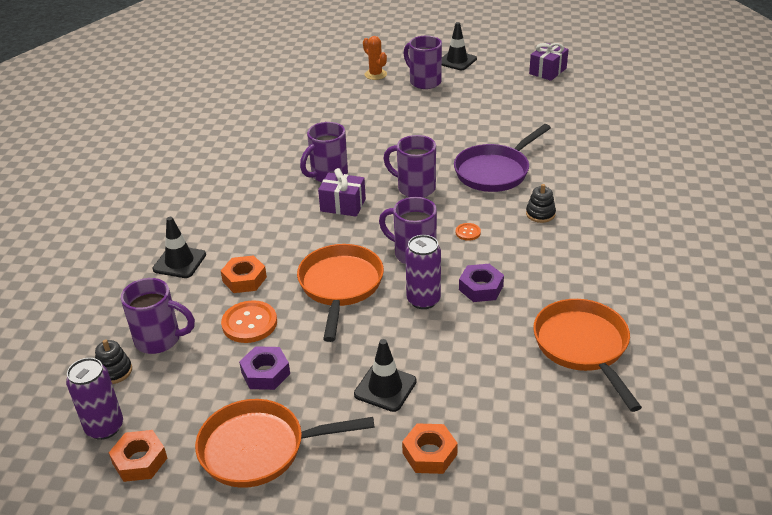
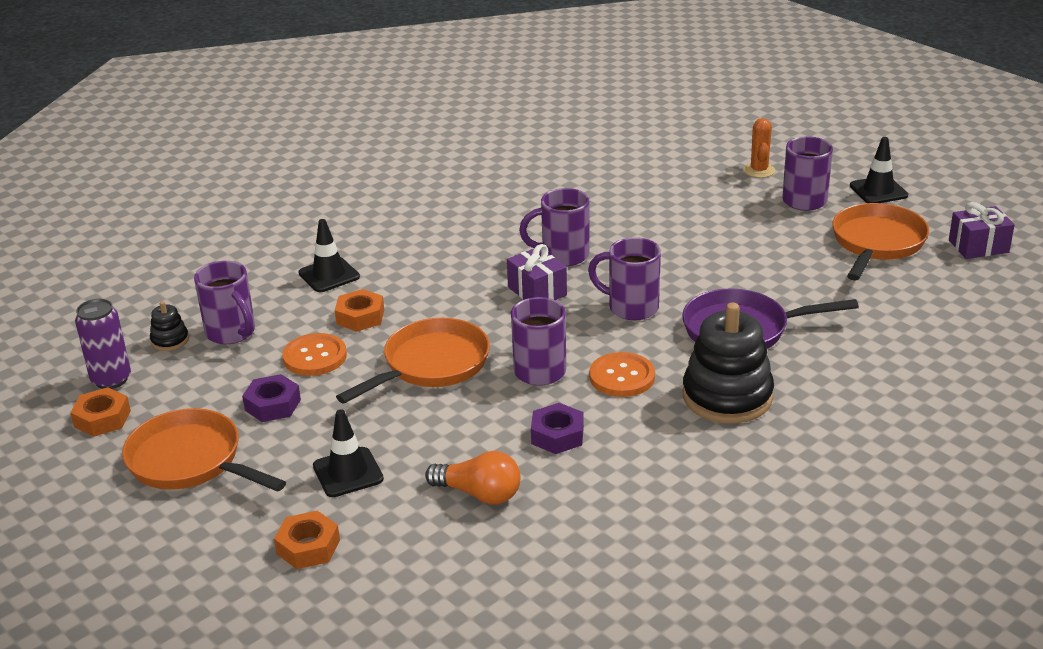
camera: 40 degrees right, 5 degrees down
purple mug [383,135,436,198] -> purple mug turned 45 degrees counterclockwise [588,237,661,320]
purple can [405,235,441,309] -> none
orange button [456,223,481,241] -> orange button [589,352,655,397], size x1.96
black stacking toy [526,184,556,223] -> black stacking toy [683,302,774,424], size x2.21
orange pan [533,299,642,412] -> orange pan moved to [832,203,929,281]
none -> orange light bulb [425,451,520,504]

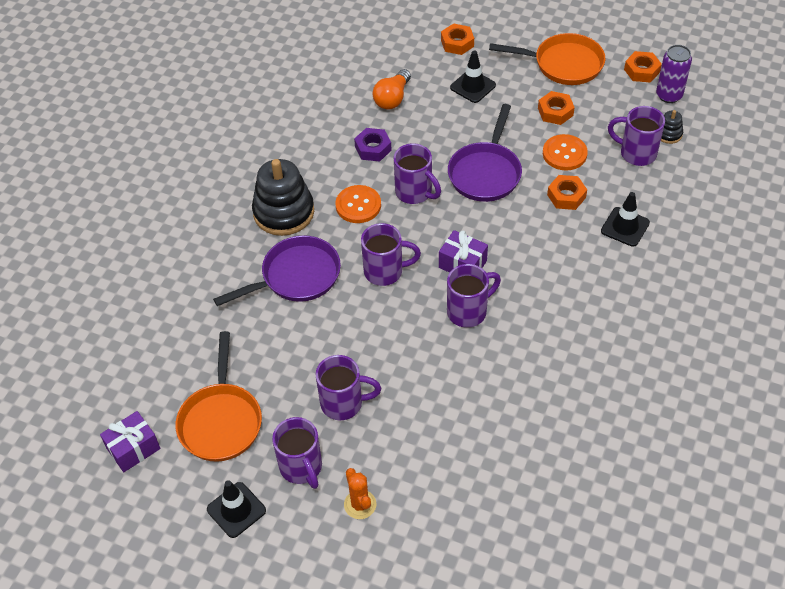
camera: 155 degrees right, 20 degrees up
purple nut [242,374,301,422] -> orange nut [538,91,575,125]
orange pan [336,318,490,404] -> purple pan [448,104,522,202]
orange light bulb [425,451,520,504] -> orange light bulb turned 60 degrees counterclockwise [373,69,411,109]
none -> purple mug [316,355,381,420]

